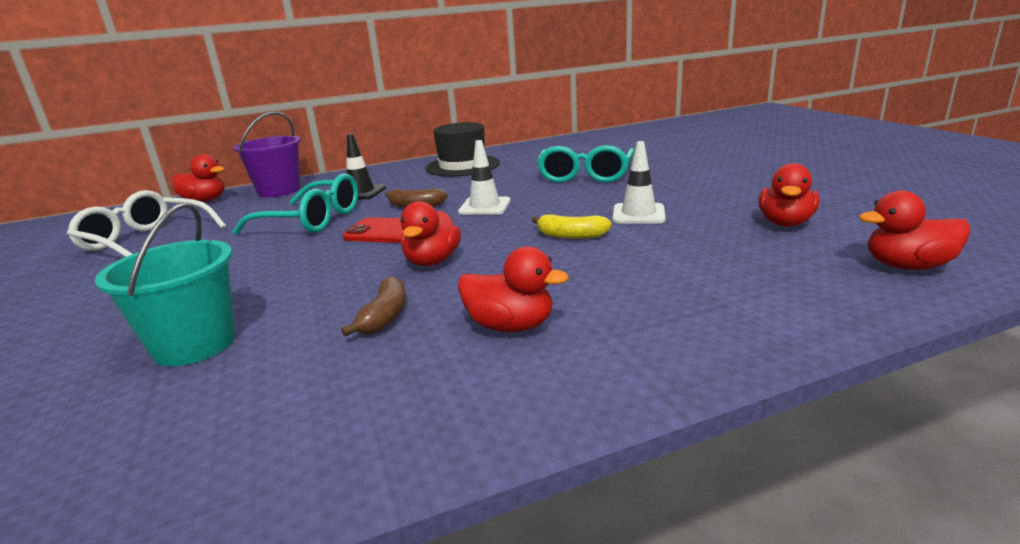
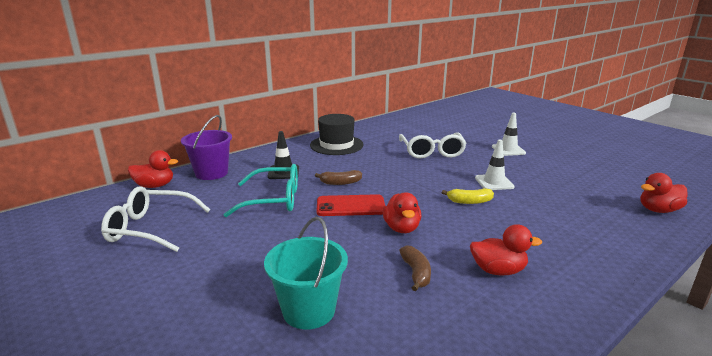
camera: 20 degrees left, 0 degrees up
white traffic cone [458,140,510,215] -> white traffic cone moved to [492,113,526,156]
turquoise glasses [537,145,635,183] -> white glasses [399,132,466,159]
red duck [759,163,819,227] -> none

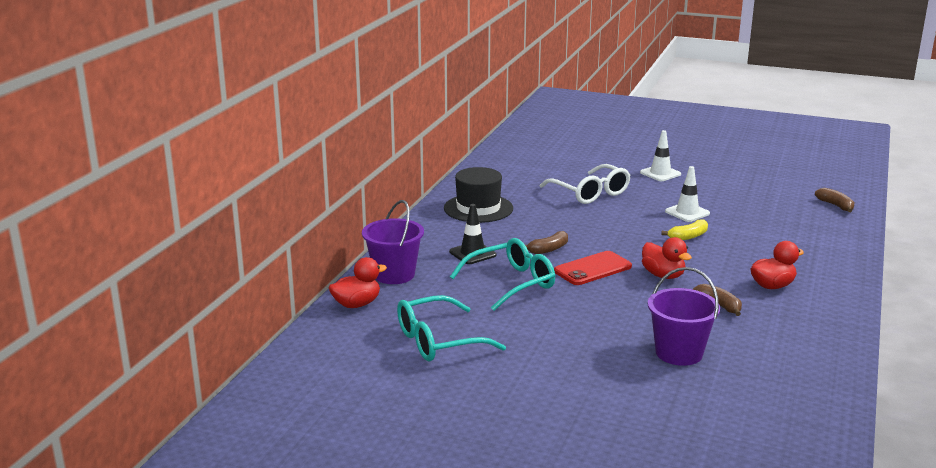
camera: 30 degrees left, 0 degrees up
white glasses [101,186,210,252] -> turquoise glasses [397,295,506,361]
turquoise bucket [264,217,348,329] -> purple bucket [648,267,720,366]
red duck [640,173,687,213] -> brown banana [815,188,855,212]

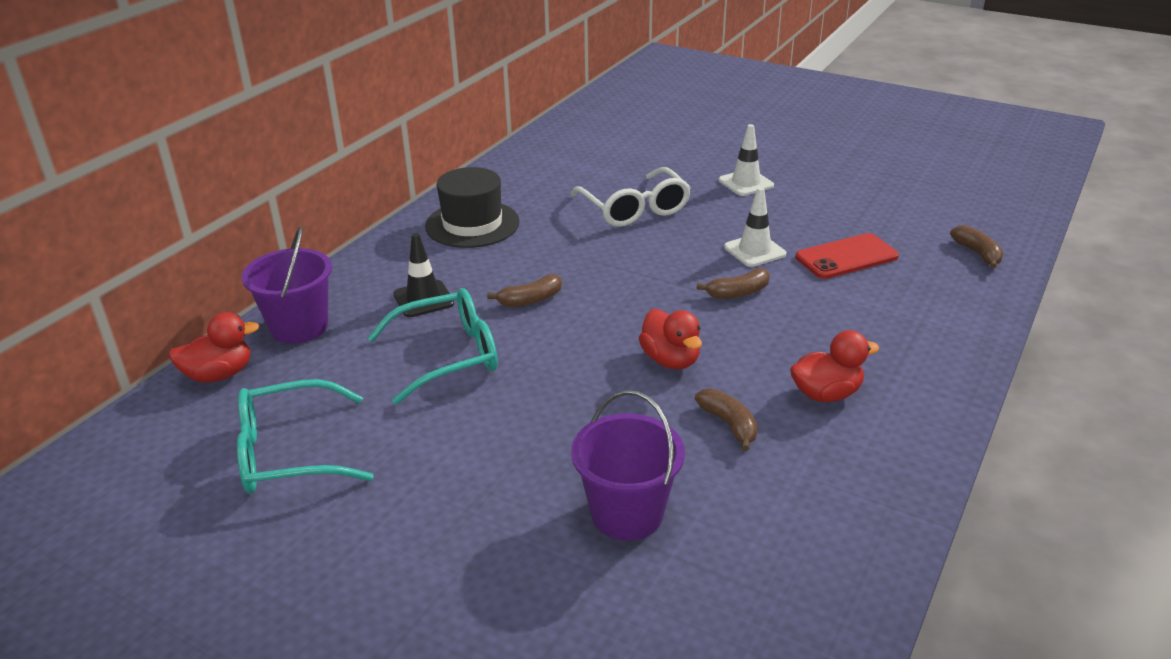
camera: 10 degrees right, 10 degrees up
red phone [554,251,632,285] -> red phone moved to [796,233,899,279]
yellow banana [661,219,708,240] -> brown banana [697,268,770,299]

